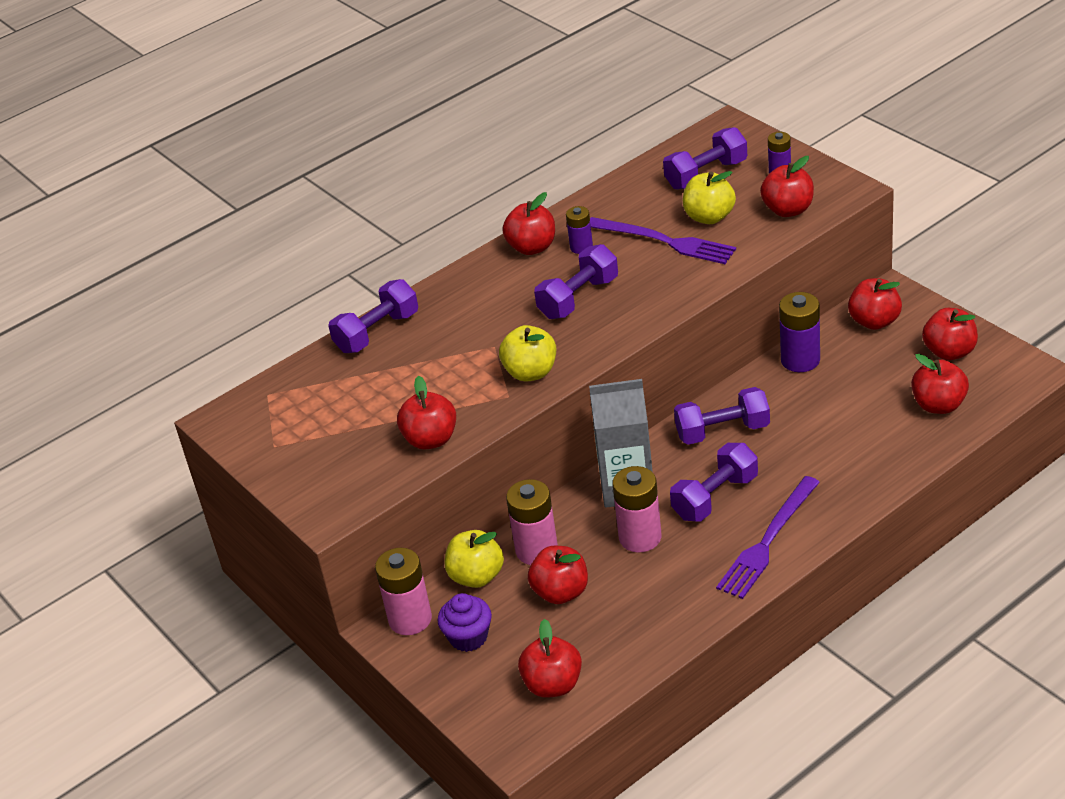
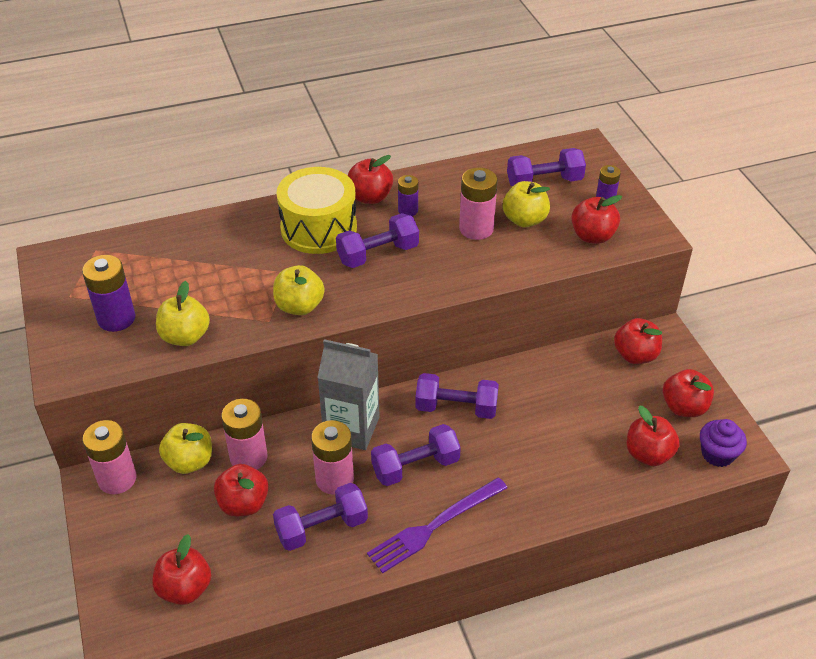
camera: 15 degrees right, 5 degrees up
purple dumbbell [328,279,418,353] -> purple dumbbell moved to [273,483,368,551]
red apple [397,376,456,449] -> yellow apple [156,281,210,346]
purple cupcake [437,593,492,652] -> purple cupcake moved to [700,419,747,467]
purple fork [590,217,736,264] -> pink battery [459,168,498,240]
purple battery [779,292,820,372] -> purple battery moved to [82,255,135,332]
none -> yellow drum [276,167,357,254]

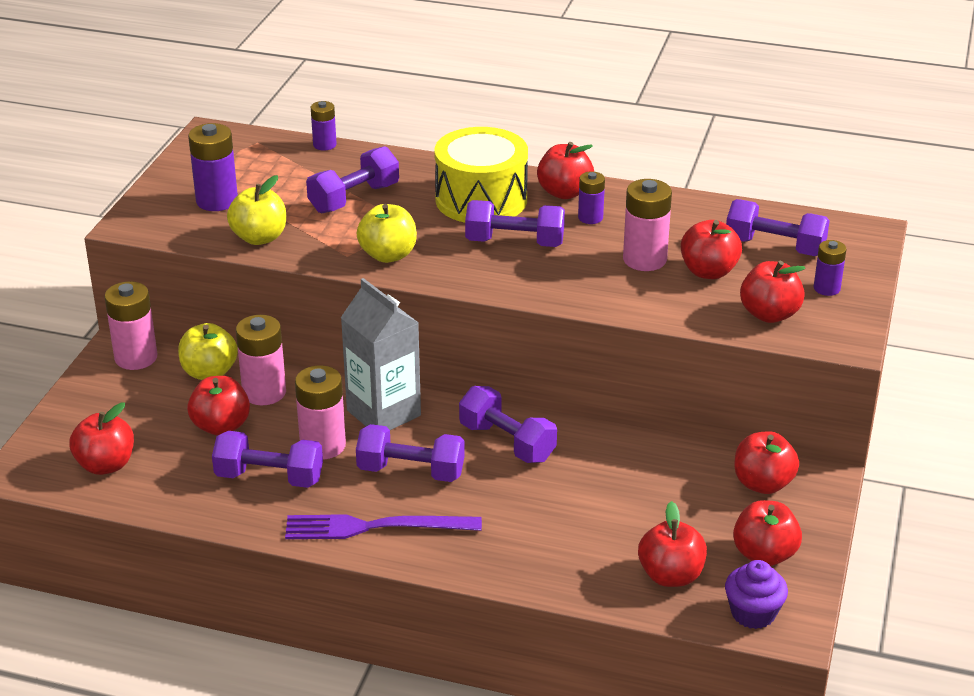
camera: 35 degrees right, 10 degrees down
yellow apple [503,181,550,227] -> red apple [681,220,742,279]
none -> purple dumbbell [306,146,399,213]
none -> purple battery [311,101,337,151]

